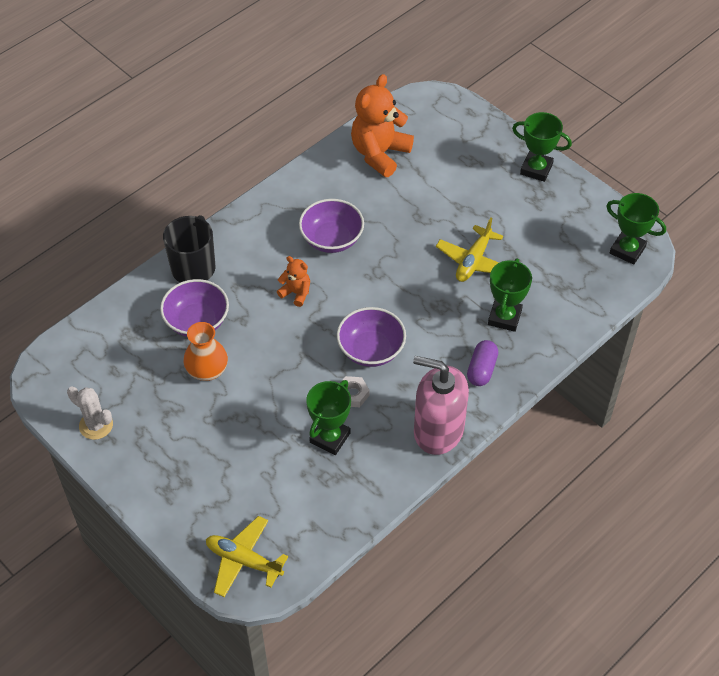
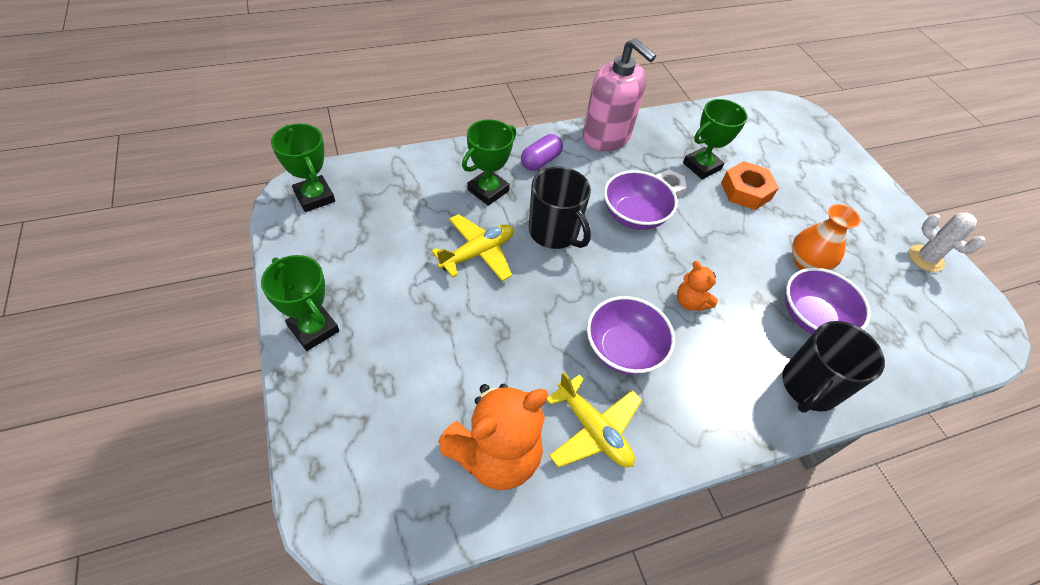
camera: 160 degrees left, 0 degrees up
yellow plane [206,516,288,597] -> yellow plane moved to [547,372,642,468]
none -> black mug [529,167,591,249]
none -> orange nut [721,161,779,210]

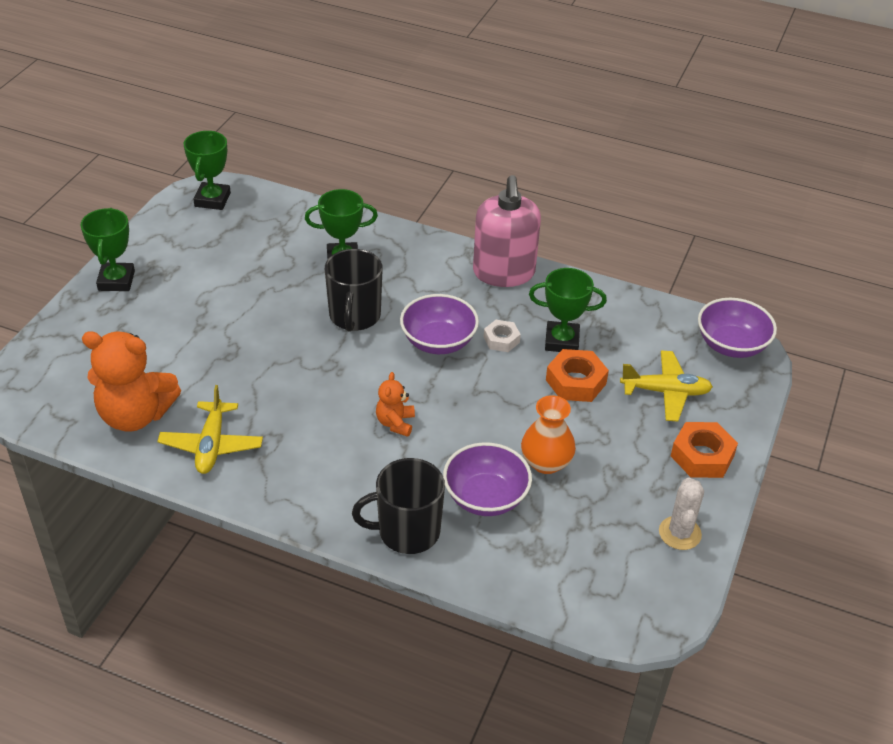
camera: 45 degrees right, 10 degrees down
yellow plane [431,214,513,281] -> yellow plane moved to [620,350,713,422]
purple capsule [521,134,563,171] -> none
purple bowl [587,296,675,375] -> purple bowl moved to [698,298,777,358]
none -> orange nut [671,422,738,478]

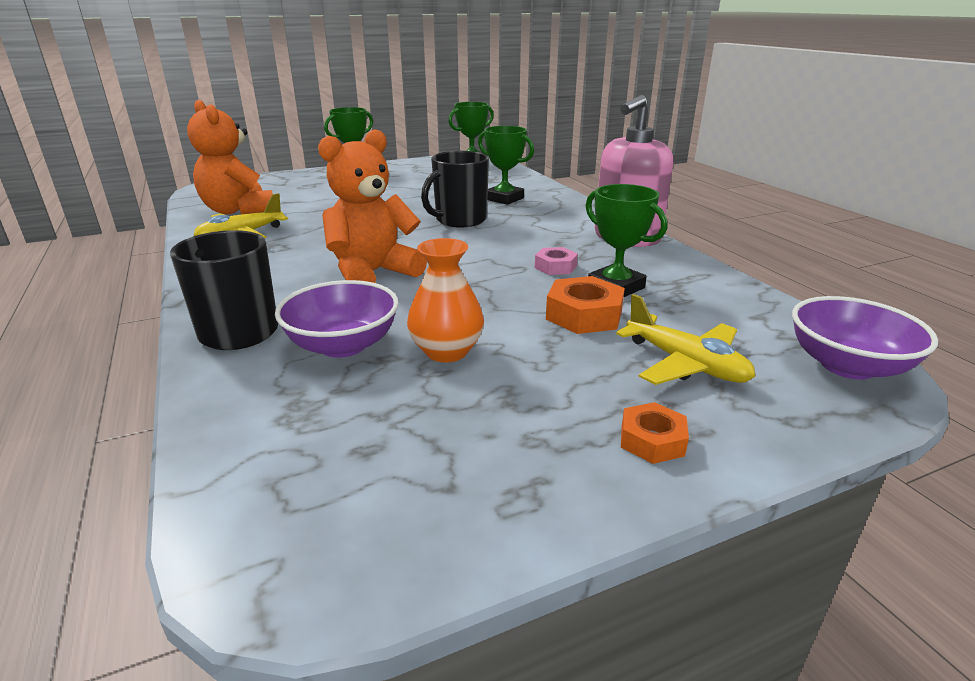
camera: 45 degrees right, 15 degrees down
orange teddy bear [376,372,415,437] -> orange teddy bear [318,129,427,283], size x2.02
purple bowl [400,294,479,354] -> none
white nut [484,320,521,352] -> pink nut [535,247,578,275]
white cactus [659,477,704,550] -> none
orange nut [671,422,738,478] -> orange nut [621,402,689,464], size x0.63

